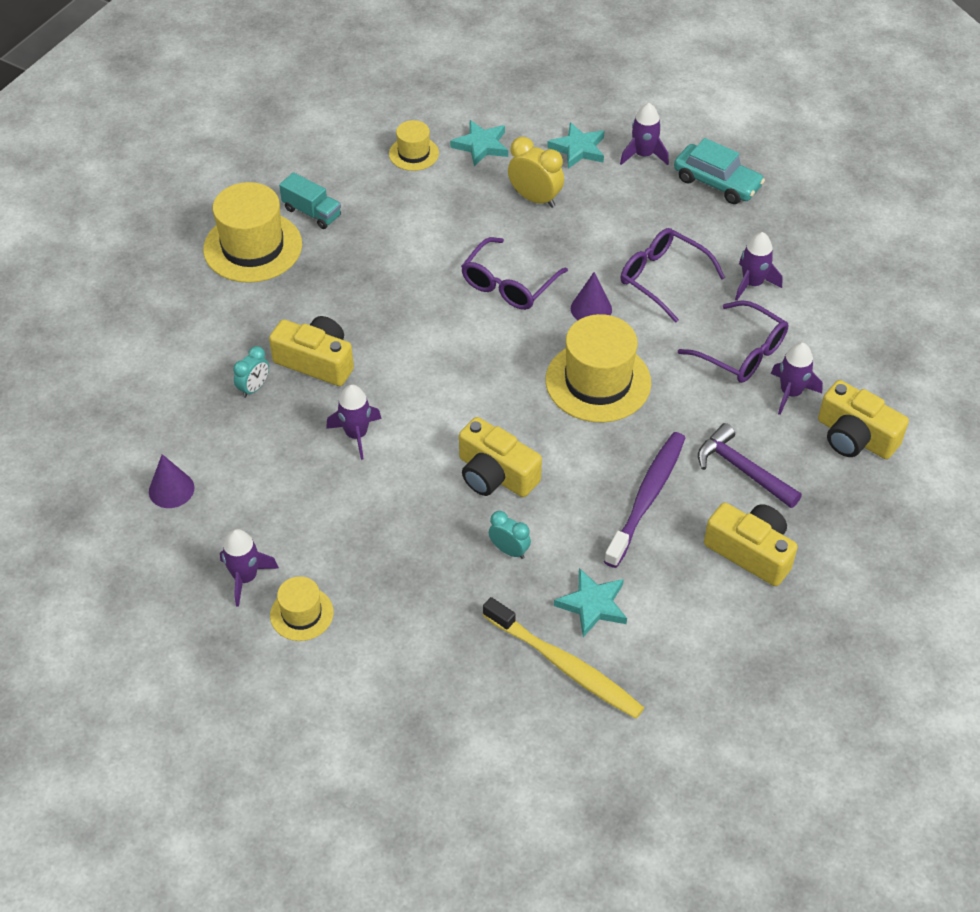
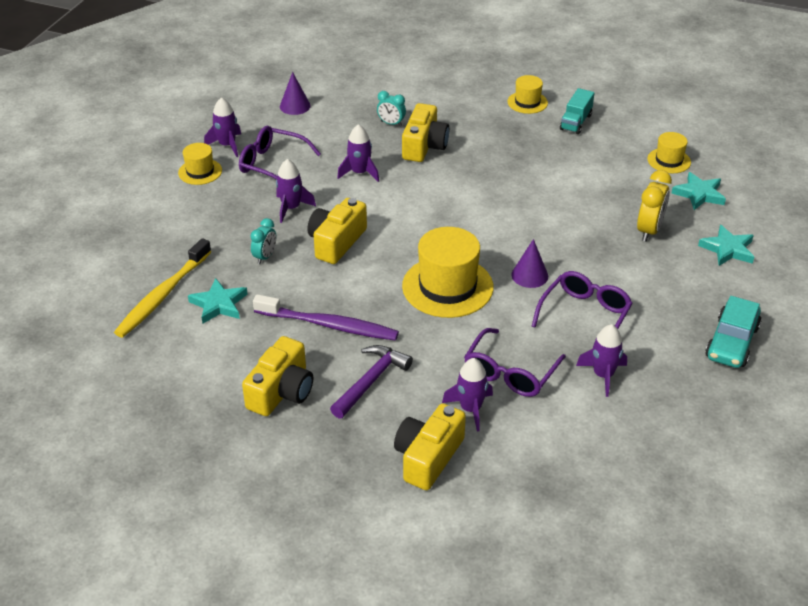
camera: 80 degrees right, 10 degrees down
yellow hat [203,182,302,283] -> yellow hat [508,75,548,114], size x0.54
purple glasses [461,237,568,310] -> purple glasses moved to [239,126,321,180]
purple rocket [620,103,669,165] -> purple rocket moved to [276,159,316,223]

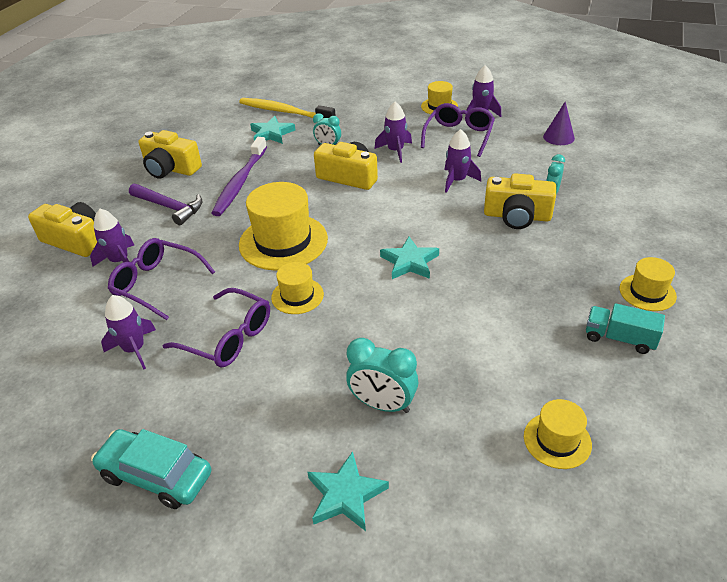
camera: 90 degrees right, 0 degrees up
purple cone [511,239,548,288] -> yellow hat [271,262,324,314]
yellow clock [637,170,672,242] -> turquoise clock [346,338,418,413]
turquoise star [671,172,726,210] -> turquoise star moved to [380,237,439,279]

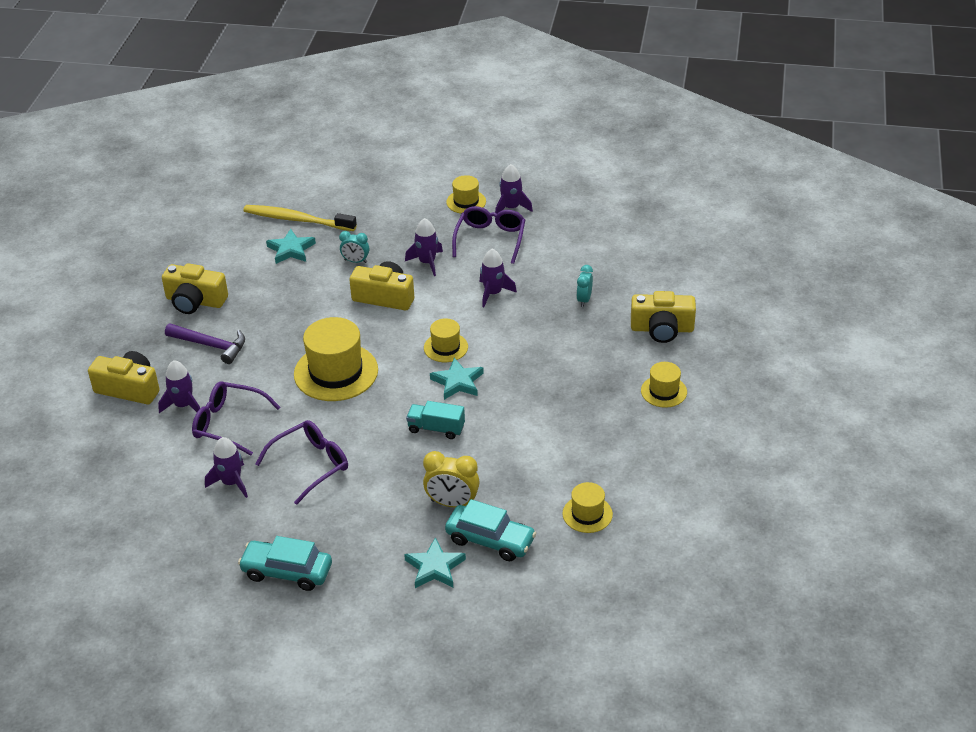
camera: 10 degrees left, 0 degrees up
purple glasses [163,288,270,367] -> purple glasses turned 60 degrees counterclockwise [256,420,348,505]
purple toothbrush [211,137,267,216] -> none
yellow hat [271,262,324,314] -> yellow hat moved to [424,318,468,362]
turquoise clock [346,338,418,413] -> yellow clock [423,451,479,508]
yellow camera [484,173,556,229] -> yellow camera moved to [631,291,696,343]
purple cone [543,102,575,145] -> none
turquoise truck [586,303,665,354] -> turquoise truck moved to [406,401,465,439]
none -> turquoise car [445,499,536,561]

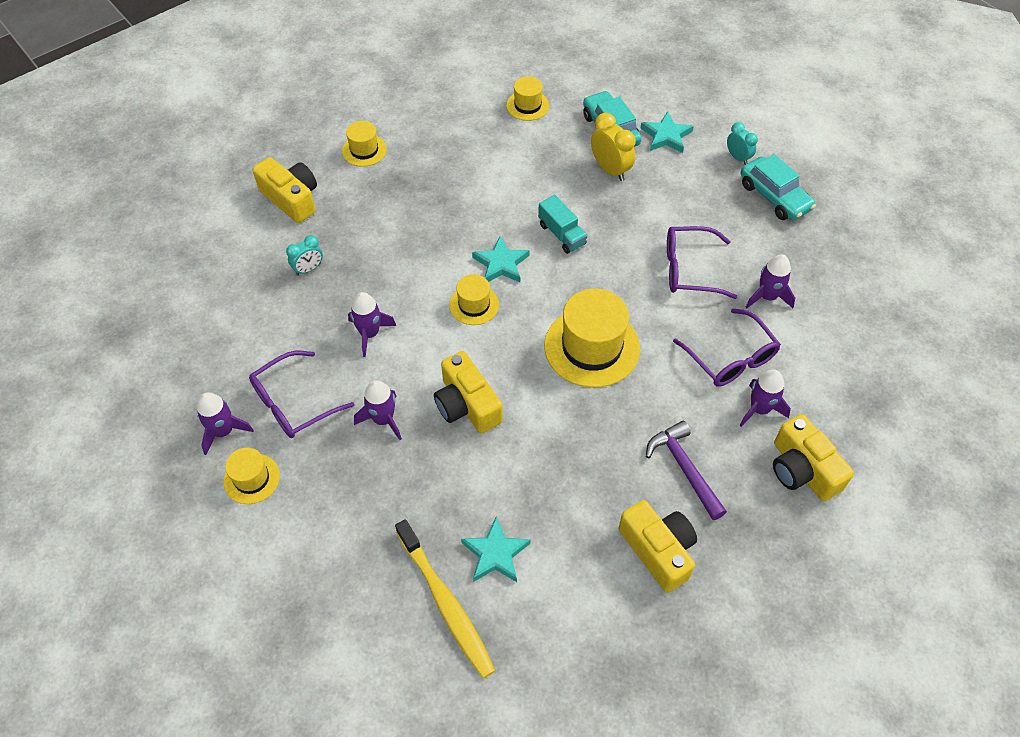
camera: 140 degrees left, 15 degrees up
turquoise clock [339,231,369,263] -> turquoise clock moved to [727,122,758,165]

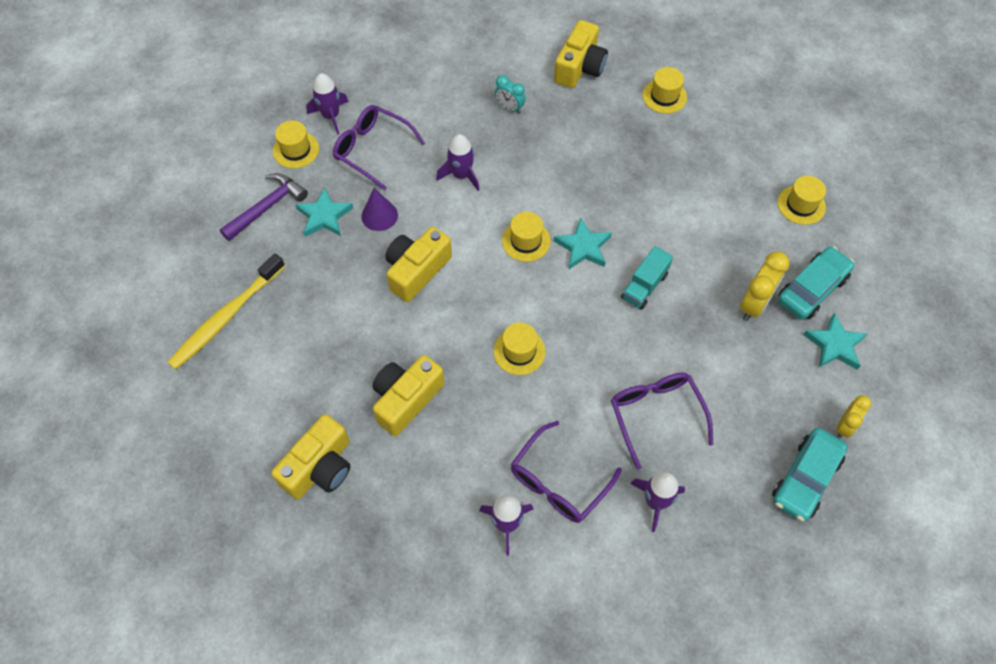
camera: 70 degrees right, 5 degrees up
purple rocket [354,380,402,440] -> purple cone [361,188,398,231]
turquoise star [461,516,530,582] -> turquoise star moved to [295,188,353,237]
yellow hat [544,288,640,388] -> yellow hat [494,323,546,375], size x0.54
purple hammer [646,421,727,520] -> purple hammer moved to [220,173,308,241]
turquoise clock [727,122,758,165] -> yellow clock [836,395,871,438]
yellow camera [773,414,854,501] -> yellow camera moved to [372,355,445,436]

